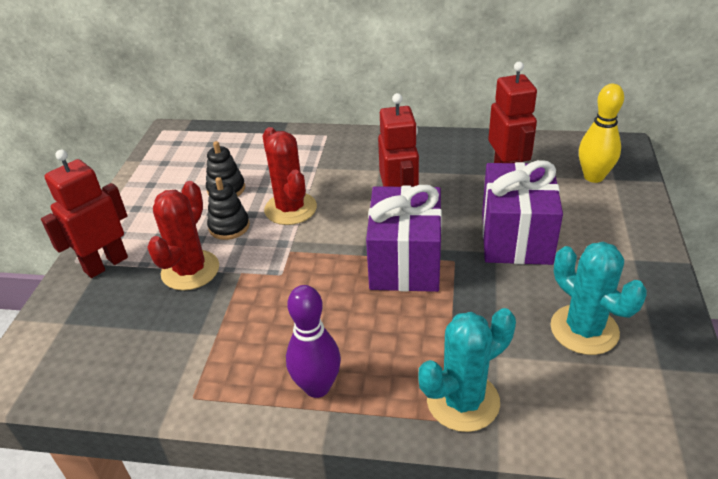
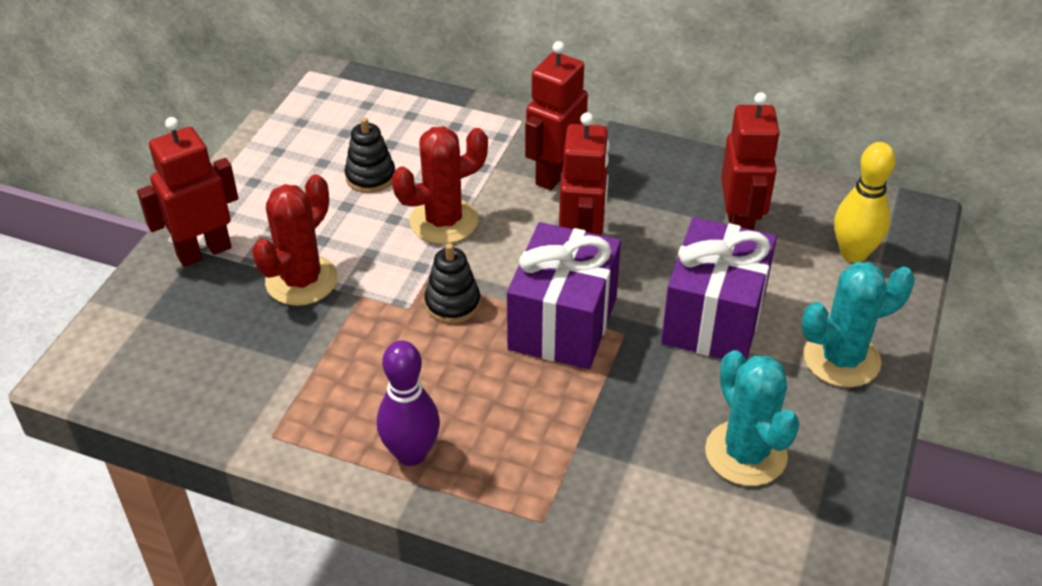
camera: 10 degrees right, 5 degrees up
black stacking toy [207,177,250,240] -> black stacking toy moved to [424,243,480,323]
red cactus [263,127,317,225] -> red cactus turned 75 degrees clockwise [392,126,488,244]
turquoise cactus [419,308,516,432] -> turquoise cactus moved to [801,262,915,387]
none -> red robot [525,41,588,190]

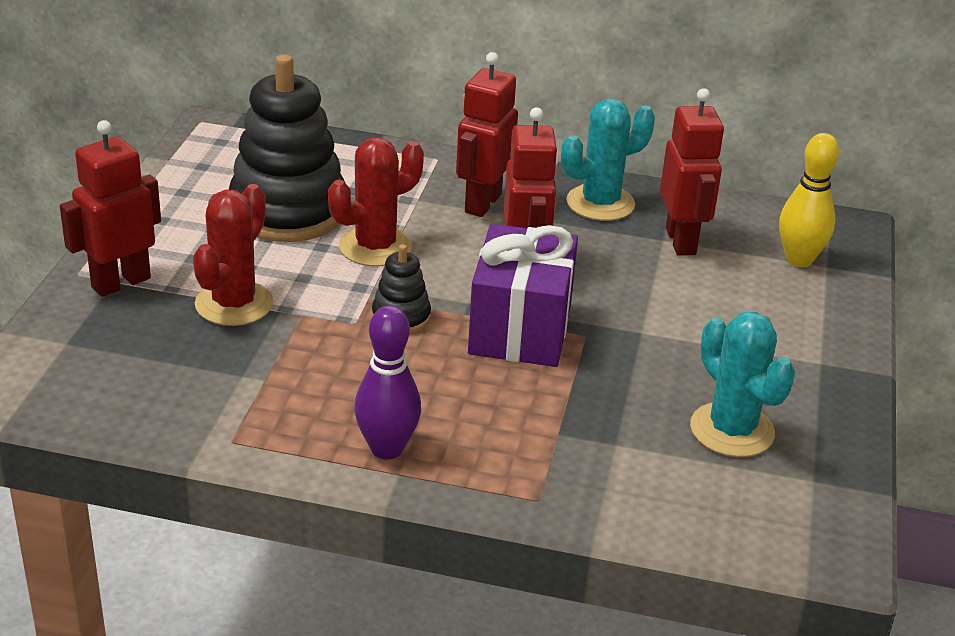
camera: 10 degrees left, 10 degrees down
black stacking toy [344,117,395,193] -> black stacking toy [229,54,345,242], size x2.18
purple gift [661,217,777,360] -> none
turquoise cactus [801,262,915,387] -> turquoise cactus moved to [561,98,655,221]

